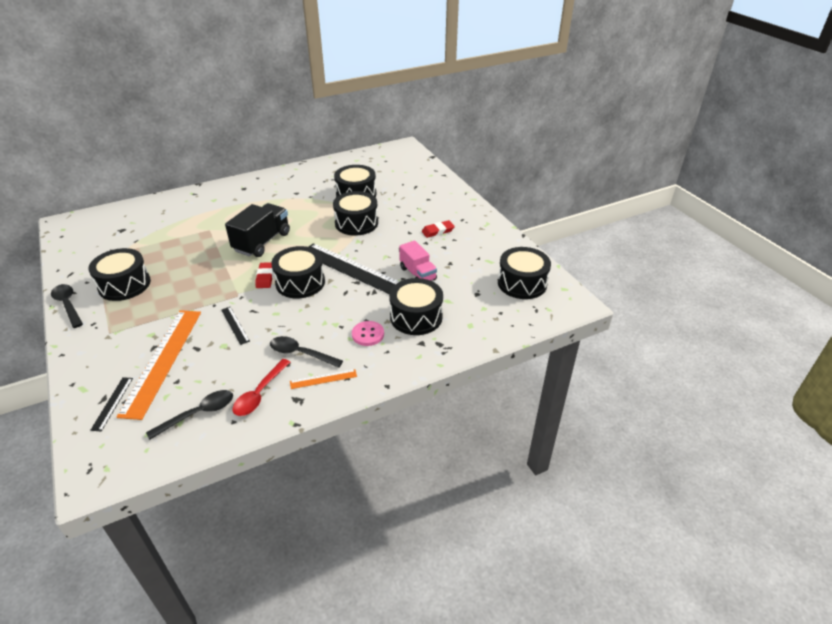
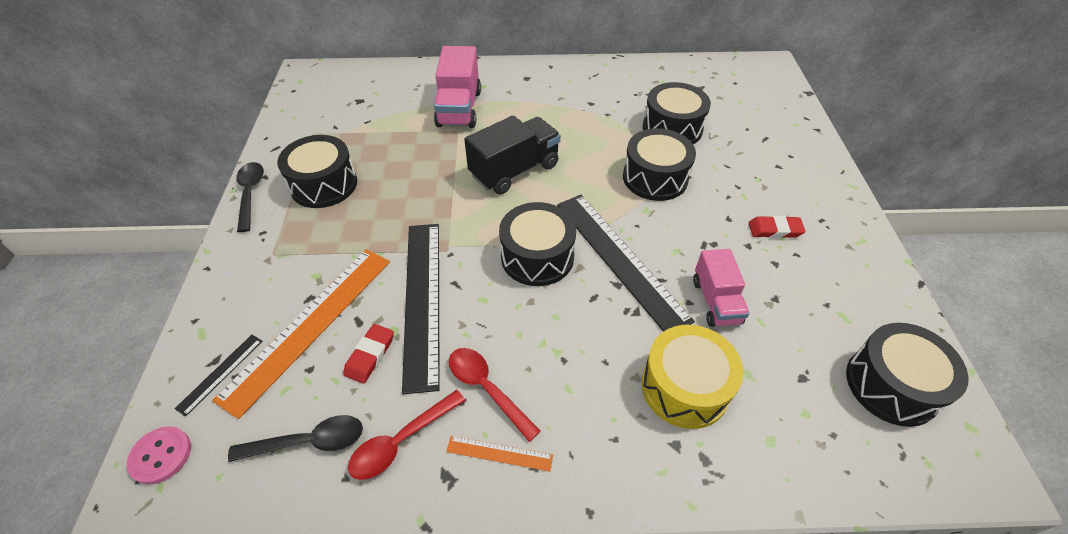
camera: 25 degrees right, 10 degrees up
black ruler [221,307,250,345] -> black ruler [402,224,440,394], size x2.32
red eraser [255,262,274,288] -> red eraser moved to [343,324,394,384]
black spoon [270,336,343,368] -> red spoon [449,348,541,442]
pink button [352,321,384,346] -> pink button moved to [127,426,191,485]
black drum [389,278,443,335] -> yellow drum [642,325,743,429]
none -> pink truck [434,46,481,128]

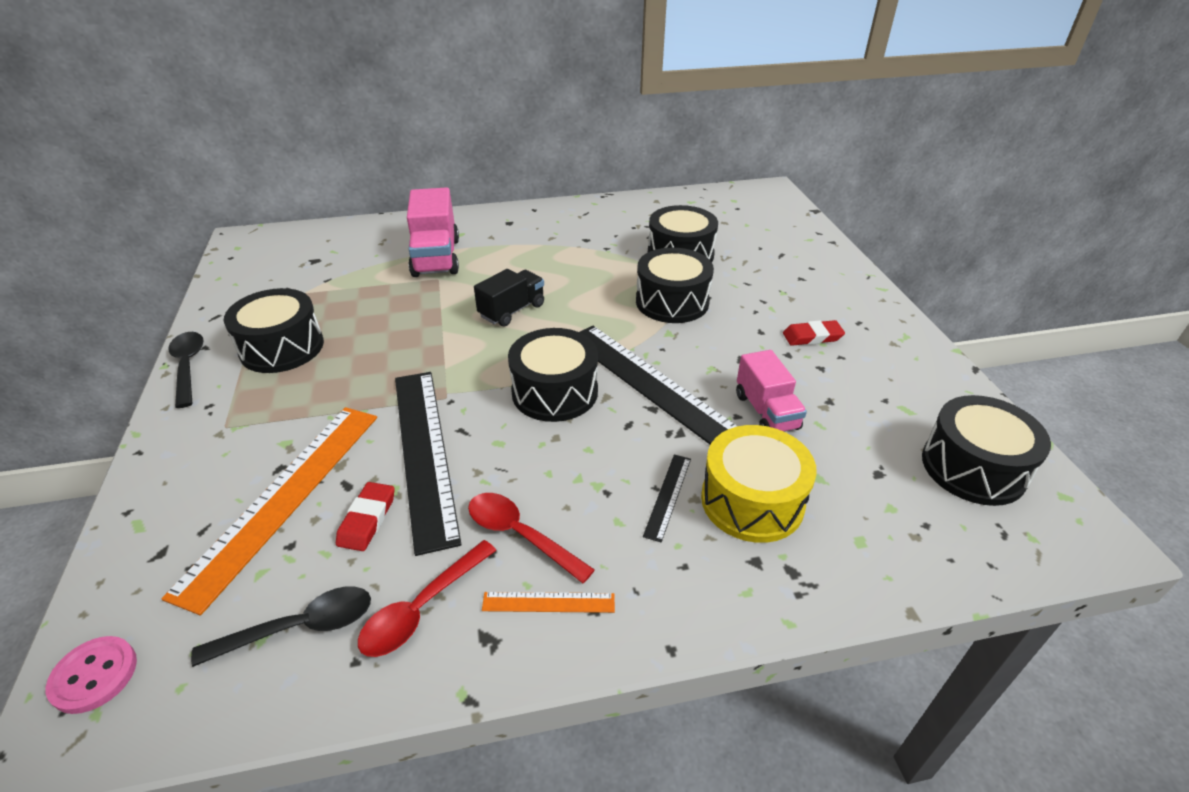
camera: 10 degrees left, 10 degrees down
black ruler [175,335,262,417] -> black ruler moved to [643,454,691,542]
black truck [464,115,561,194] -> black truck [474,269,544,327], size x0.66

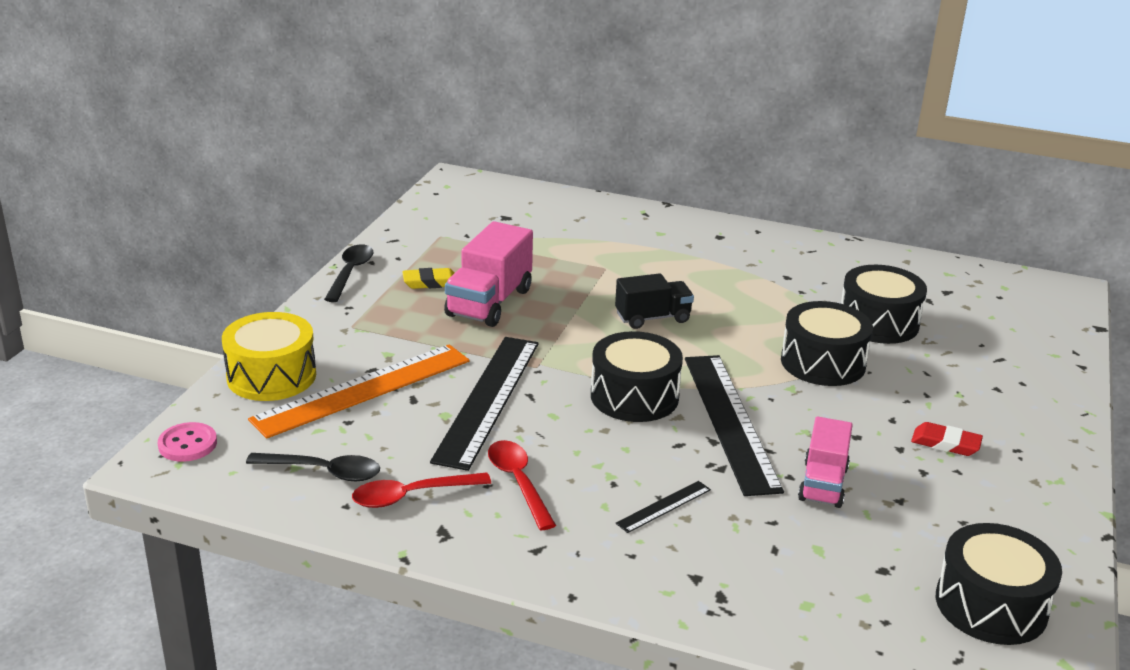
camera: 30 degrees right, 10 degrees down
black drum [224,288,324,373] -> yellow eraser [402,268,454,289]
red eraser [336,482,395,551] -> none
pink truck [407,187,459,277] -> pink truck moved to [444,221,533,327]
orange ruler [482,592,615,613] -> none
yellow drum [701,425,817,543] -> yellow drum moved to [222,312,316,401]

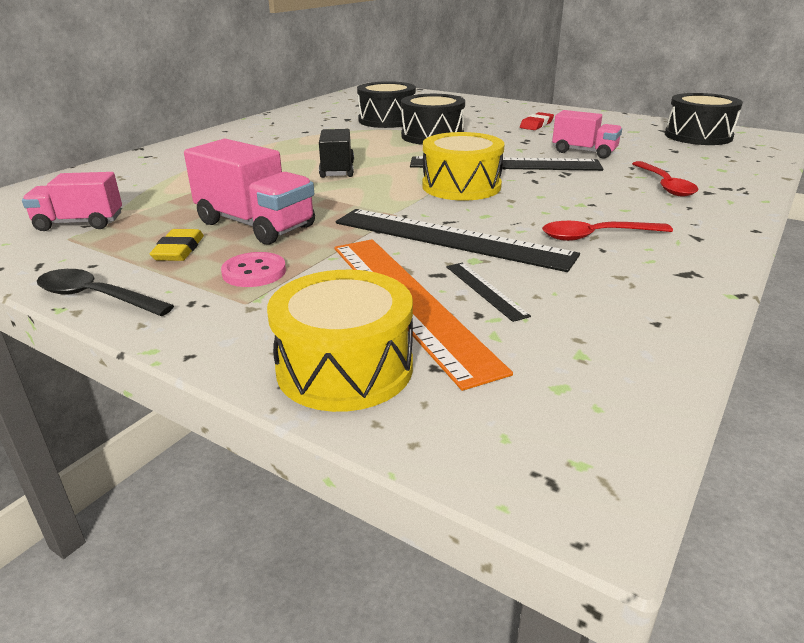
camera: 75 degrees left, 0 degrees up
pink button [158,422,217,462] -> pink button moved to [221,252,286,287]
black spoon [246,453,380,481] -> none
red spoon [352,472,491,508] -> red spoon moved to [632,161,698,197]
black drum [591,331,683,422] -> yellow drum [422,132,505,201]
black ruler [616,481,711,533] -> black ruler moved to [446,263,531,322]
none -> pink truck [22,172,122,231]

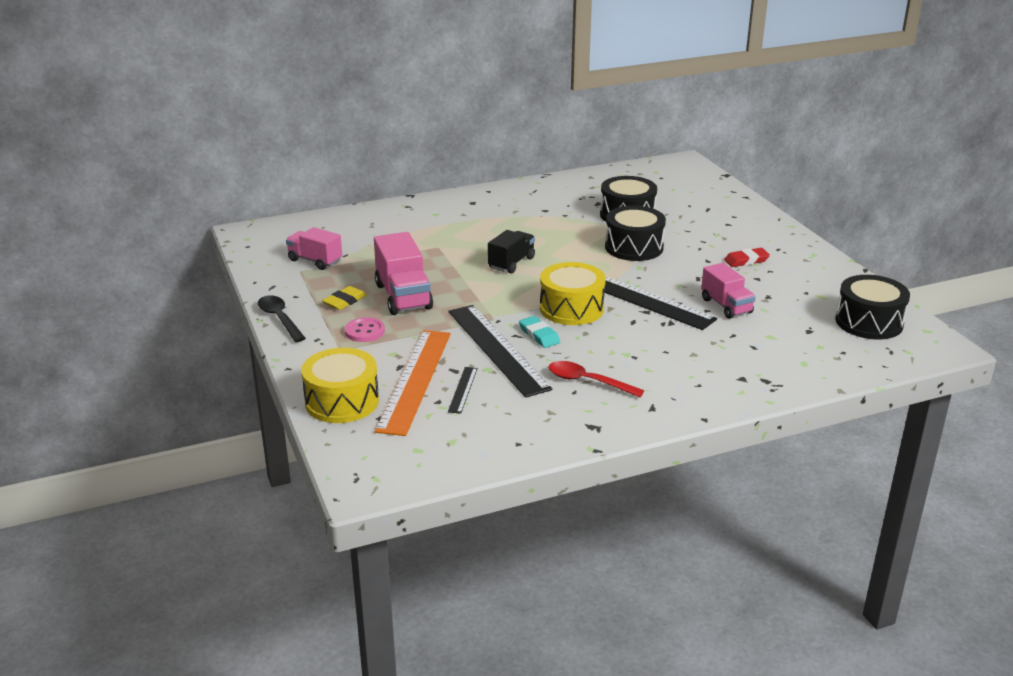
camera: 35 degrees right, 0 degrees up
red spoon [632,161,698,197] -> none
none -> turquoise eraser [519,316,560,348]

